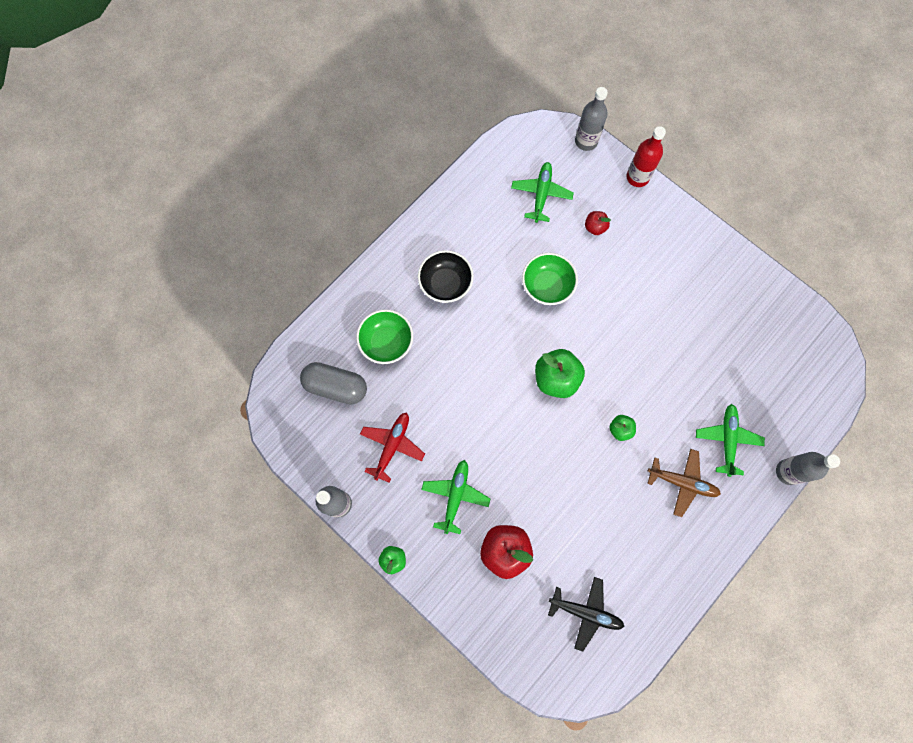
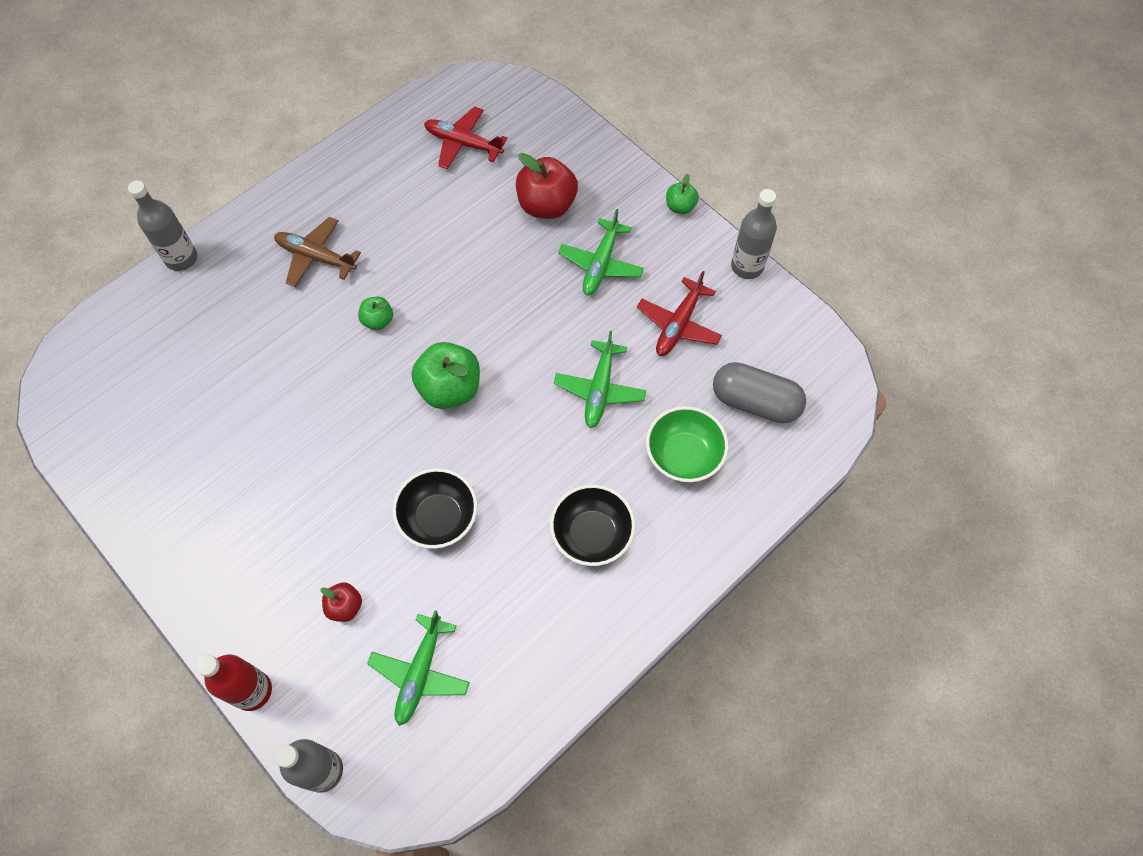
camera: 175 degrees left, 10 degrees down
green bowl [522,253,578,305] -> black bowl [392,468,478,549]
black plane [548,577,624,652] -> red plane [424,106,507,169]
green plane [696,404,765,477] -> green plane moved to [554,331,646,428]

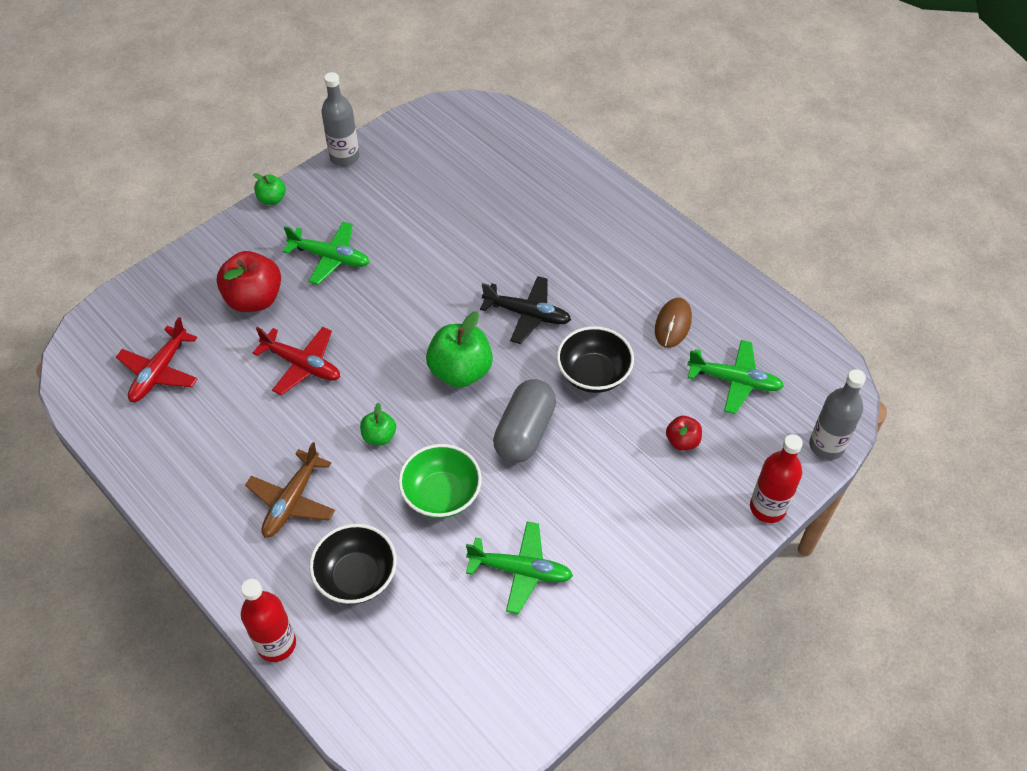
camera: 90 degrees left, 10 degrees down
grey bottle [128,180,197,271] -> red bottle [241,579,296,662]
black bowl [550,485,635,566] -> black bowl moved to [309,524,397,604]
green plane [554,331,646,428] -> green plane moved to [466,521,573,614]
red plane [637,271,722,356] -> red plane moved to [253,327,340,395]
green bowl [646,406,728,482] -> green bowl moved to [398,444,482,518]
grey capsule [713,362,806,423] -> grey capsule moved to [493,379,556,463]
none -> black plane [480,276,571,344]
none -> brown mouse [655,298,692,348]

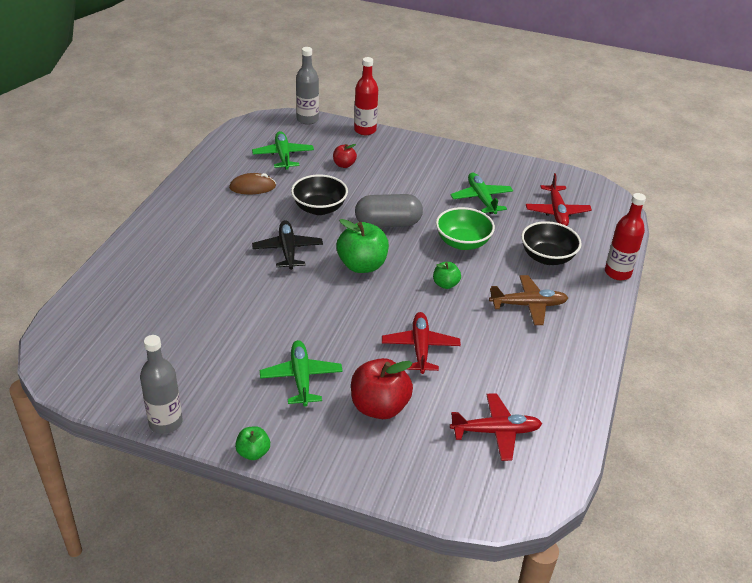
camera: 120 degrees left, 15 degrees down
none -> red plane [526,173,592,226]

